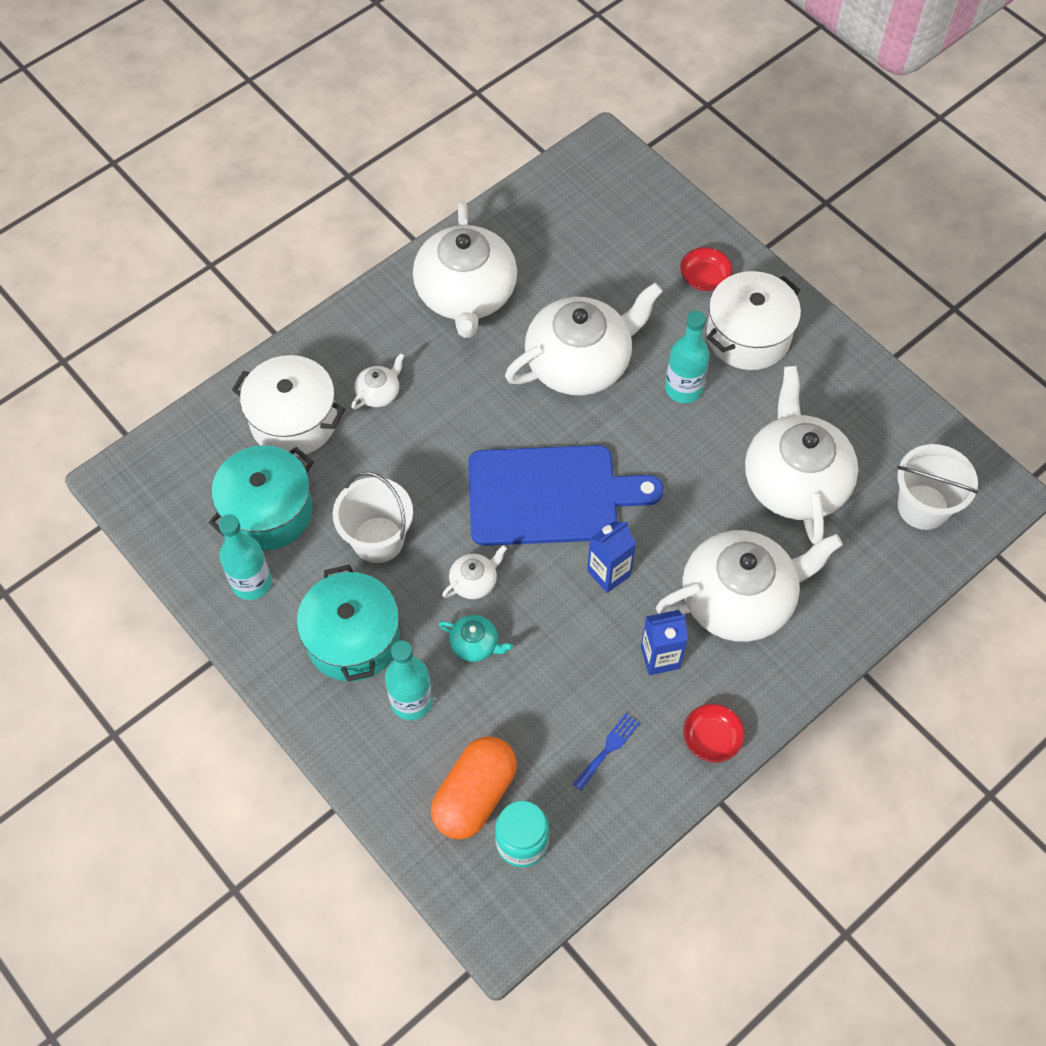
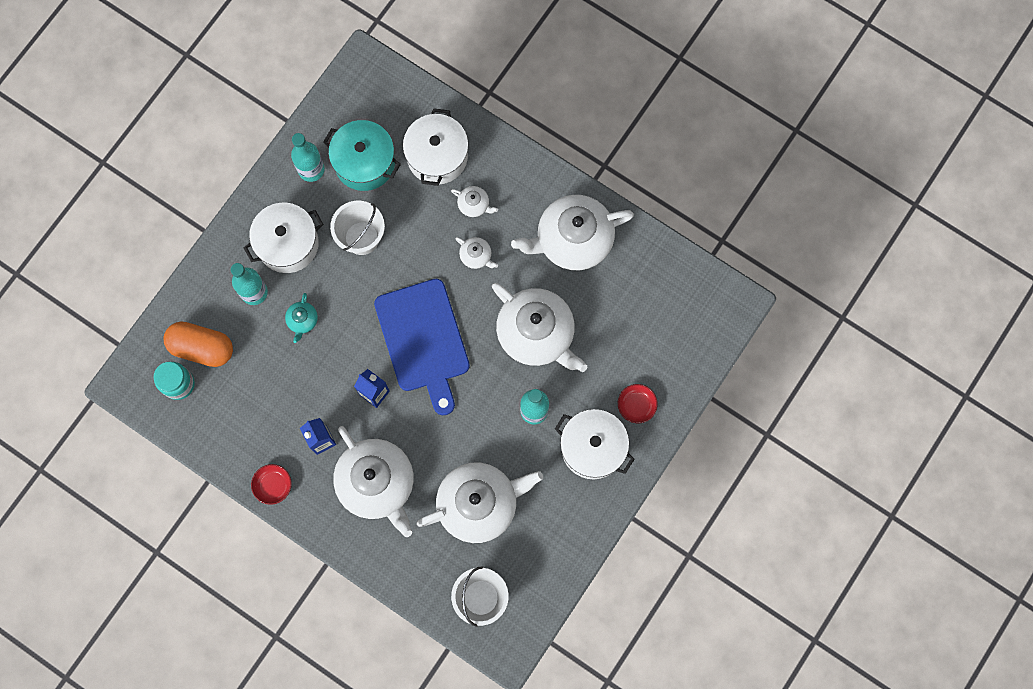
camera: 75 degrees right, 15 degrees up
turquoise pot [297,565,400,682] -> white pot [244,203,323,273]
white teapot [442,545,507,599] -> white teapot moved to [455,237,498,269]
blue fork [573,713,640,791] -> none

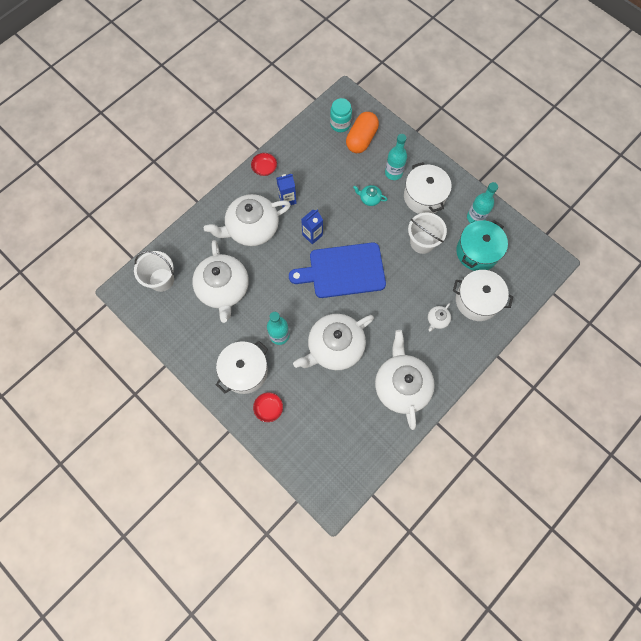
camera: 100 degrees right, 5 degrees down
white teapot [455,237,498,269] -> none

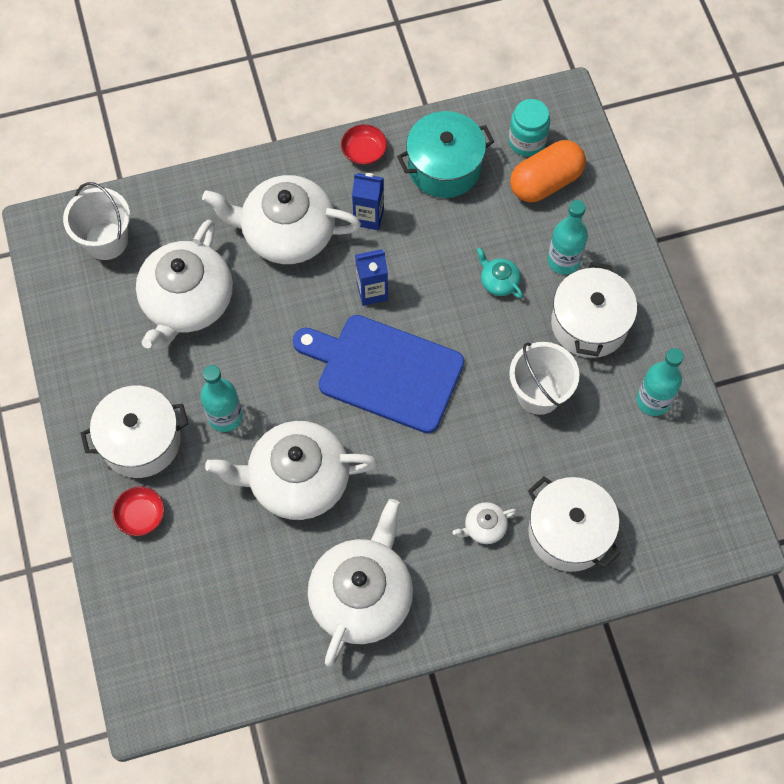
camera: 30 degrees right, 5 degrees down
turquoise pot [456,220,508,271] -> turquoise pot moved to [397,111,494,198]

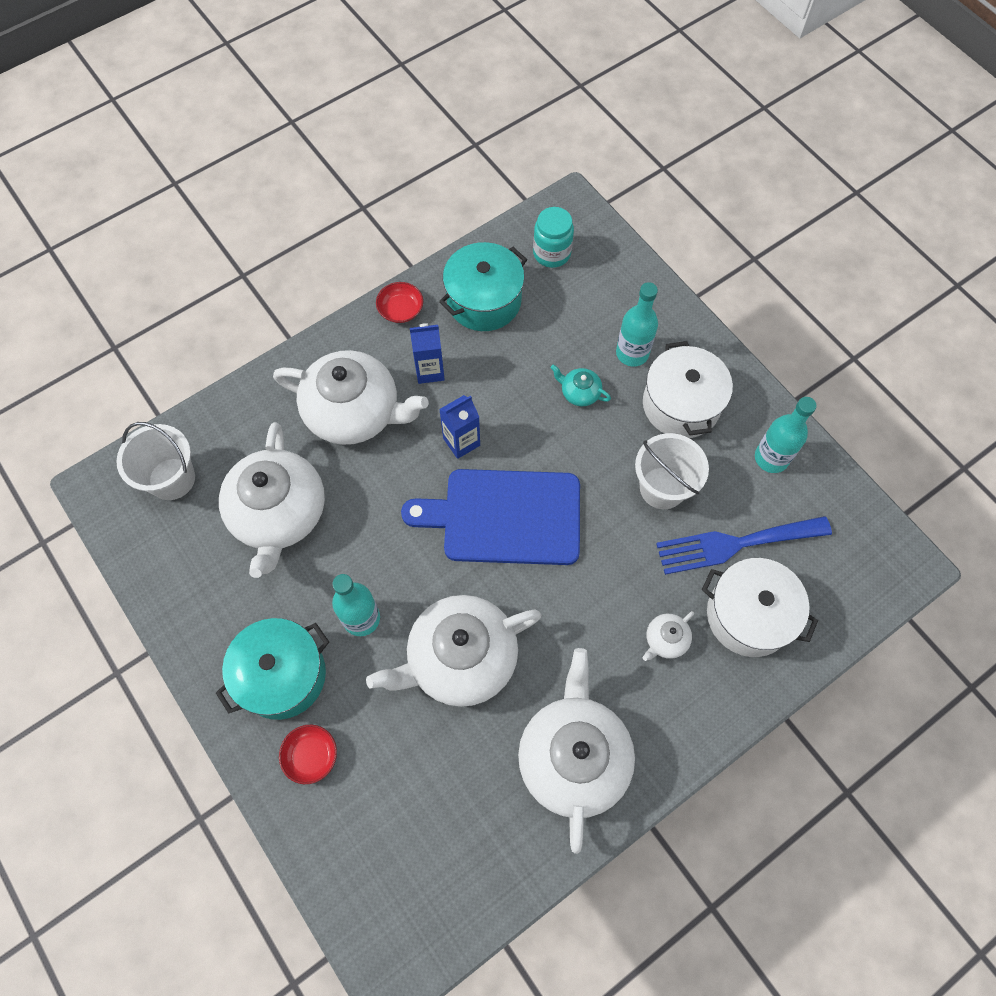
camera: 20 degrees left, 0 degrees up
white pot [81,386,189,478] -> turquoise pot [216,618,329,720]
white teapot [202,175,361,264] -> white teapot turned 150 degrees counterclockwise [273,350,429,445]
orange capsule [510,140,586,202] -> none
none -> blue fork [656,516,832,575]

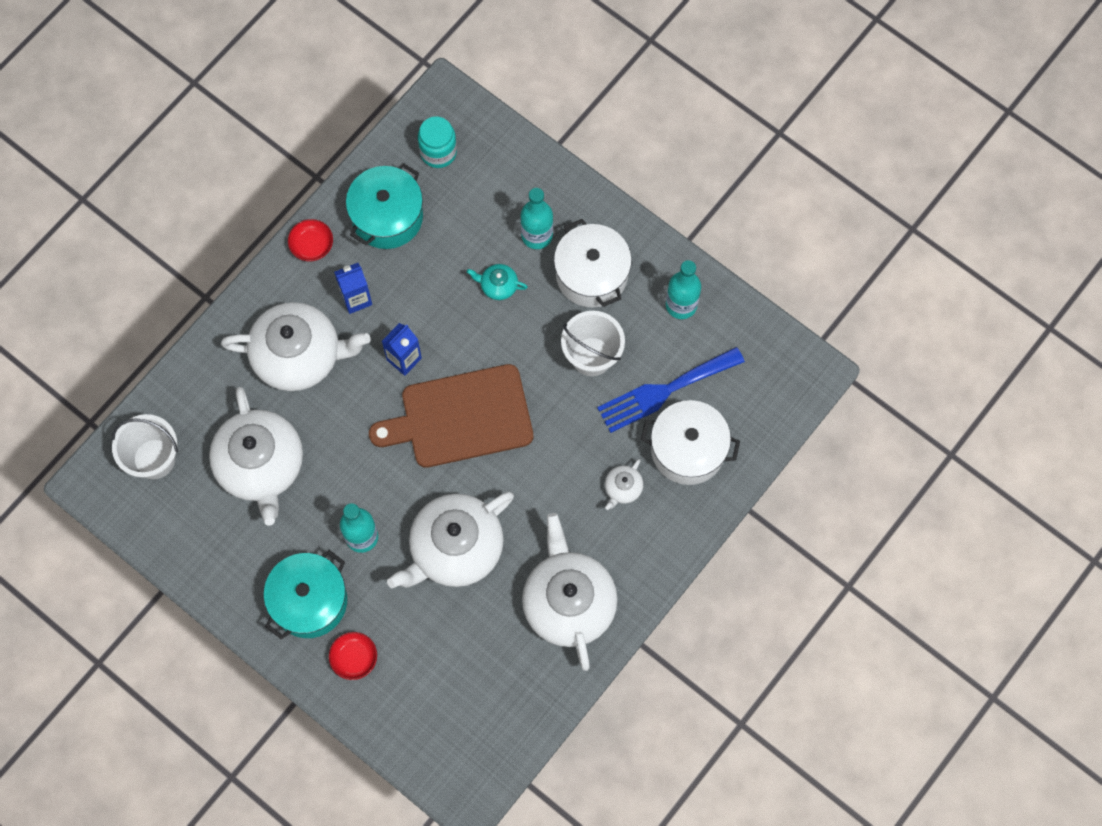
camera: 15 degrees left, 5 degrees up
blue cutting board [401,469,580,565] -> brown cutting board [369,364,533,468]

